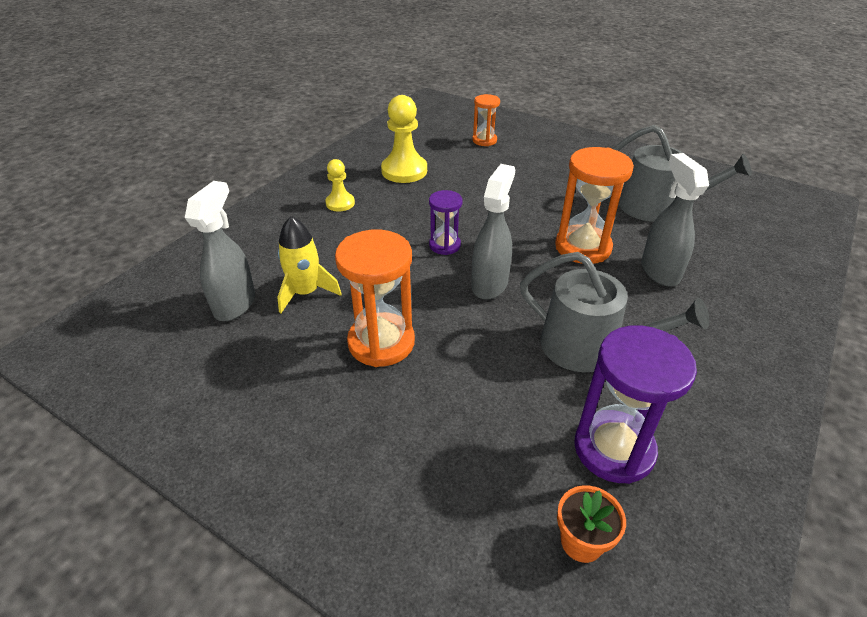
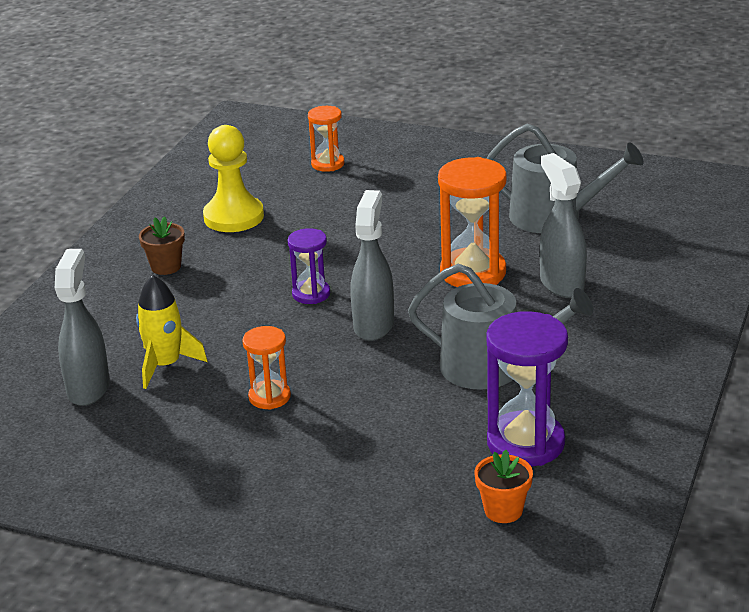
camera: 10 degrees left, 10 degrees down
yellow pawn [325,159,355,212] -> brown flower pot [139,216,185,275]
orange hourglass [335,230,415,367] -> orange hourglass [242,326,291,410], size x0.57

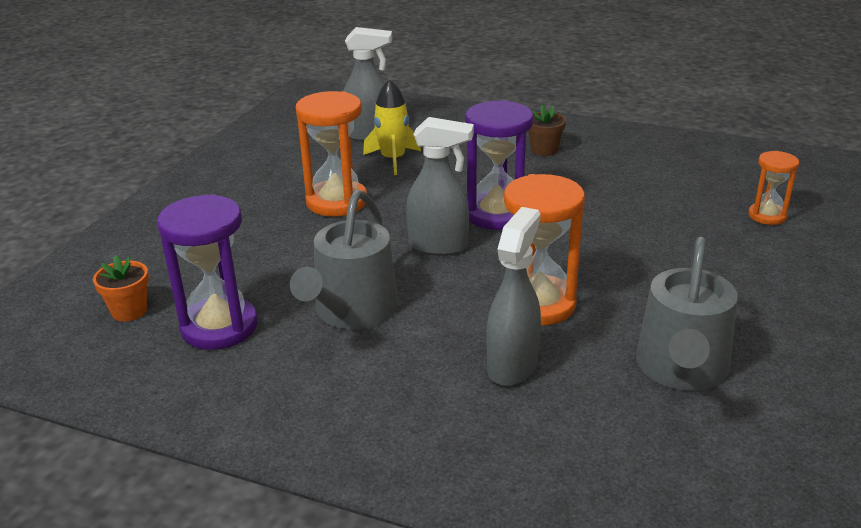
camera: 90 degrees right, 0 degrees up
yellow pawn [203,125,264,232] -> none
orange hourglass [242,326,291,410] -> orange hourglass [296,91,367,216], size x1.75
purple hourglass [288,228,330,304] -> purple hourglass [465,100,533,230], size x1.75
grey spray bottle [540,153,587,298] -> grey spray bottle turned 45 degrees counterclockwise [486,207,541,386]

